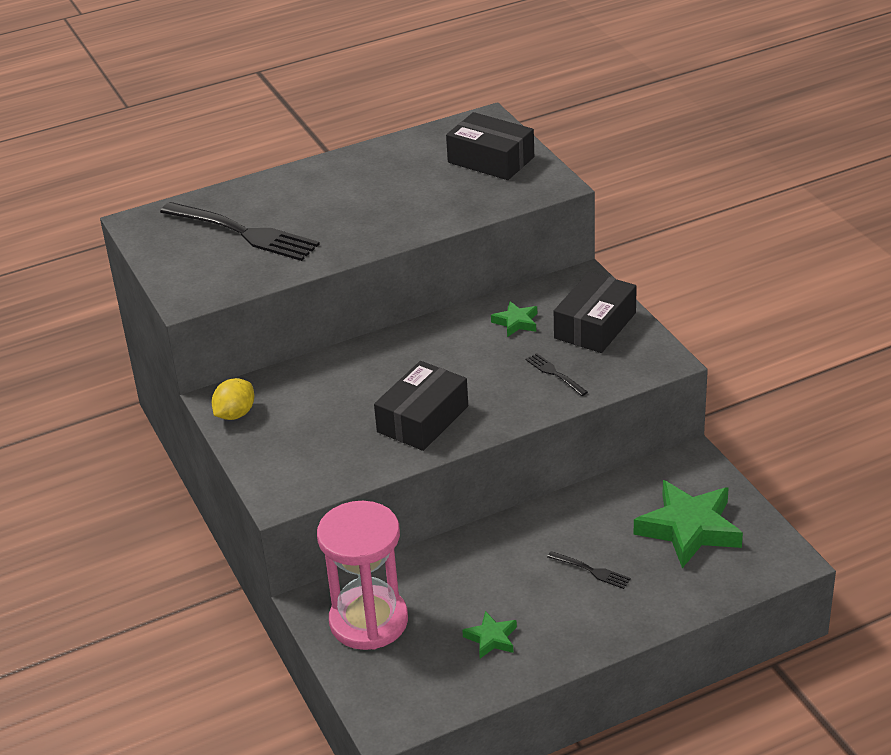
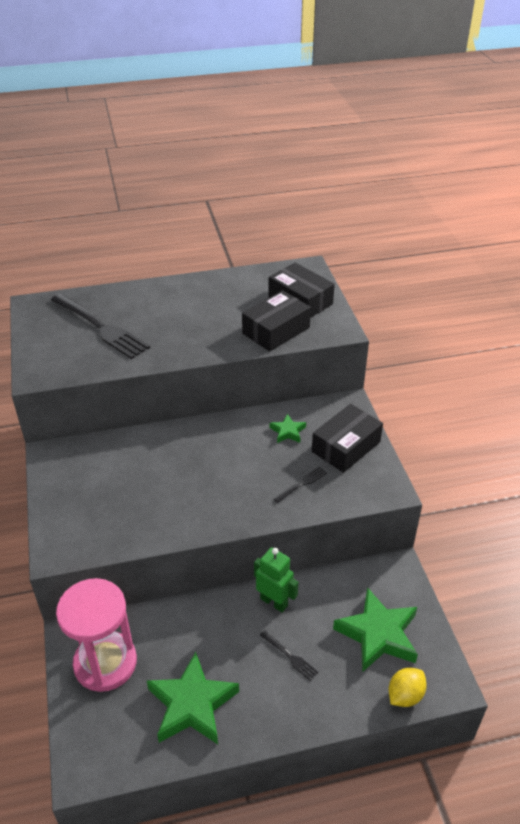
camera: 10 degrees right, 5 degrees up
yellow lemon [212,378,254,420] -> yellow lemon moved to [389,668,427,707]
black box [374,361,468,451] -> black box moved to [242,290,311,352]
green star [462,611,517,658] -> green star [147,652,239,744], size x2.06
black fork [526,353,588,396] -> black fork turned 75 degrees clockwise [273,466,327,503]
none -> green robot [254,548,298,612]

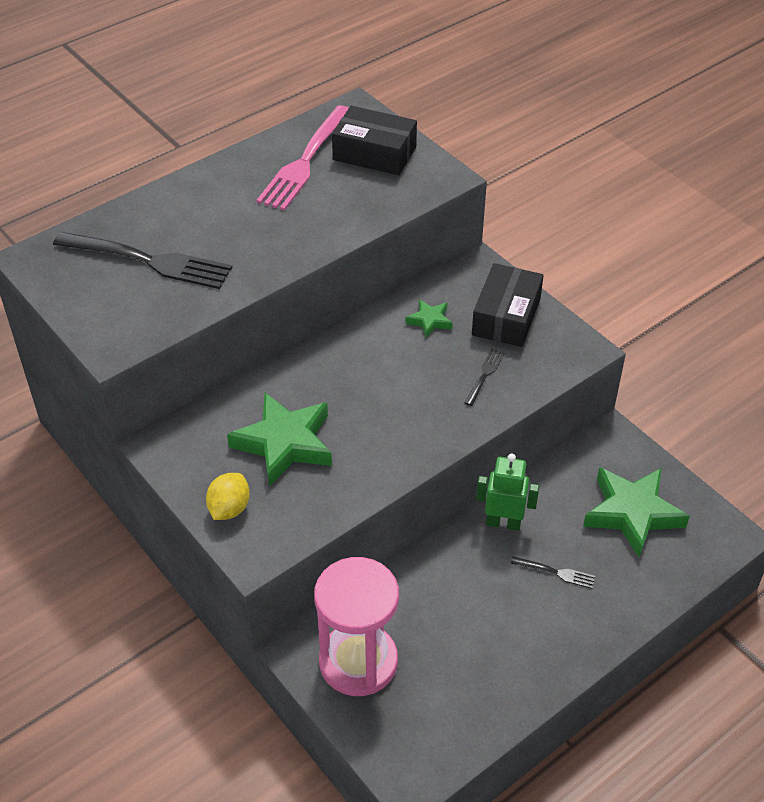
camera: 25 degrees left, 5 degrees up
green star [147,652,239,744] -> green star moved to [227,393,332,487]
black box [242,290,311,352] -> none
yellow lemon [389,668,427,707] -> yellow lemon moved to [206,473,250,520]
none -> pink fork [256,105,349,211]

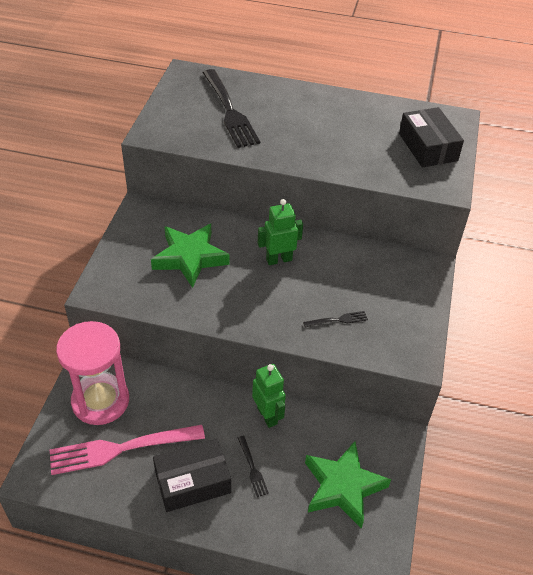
camera: 50 degrees right, 0 degrees up
yellow lemon [206,473,250,520] -> none
pink fork [256,105,349,211] -> pink fork moved to [50,425,205,475]
green star [405,299,453,338] -> none
black box [472,263,544,347] -> black box moved to [153,439,231,512]
none -> green robot [258,199,303,265]

